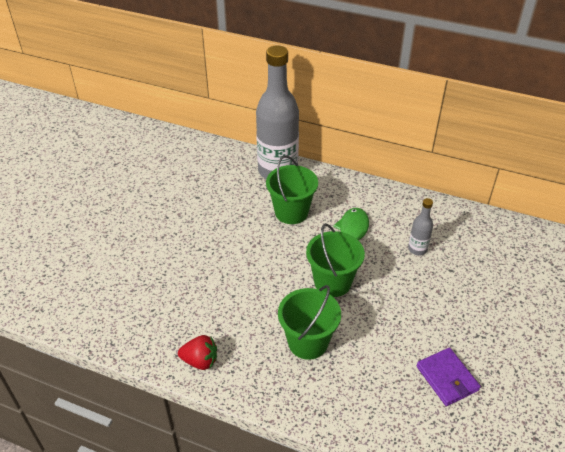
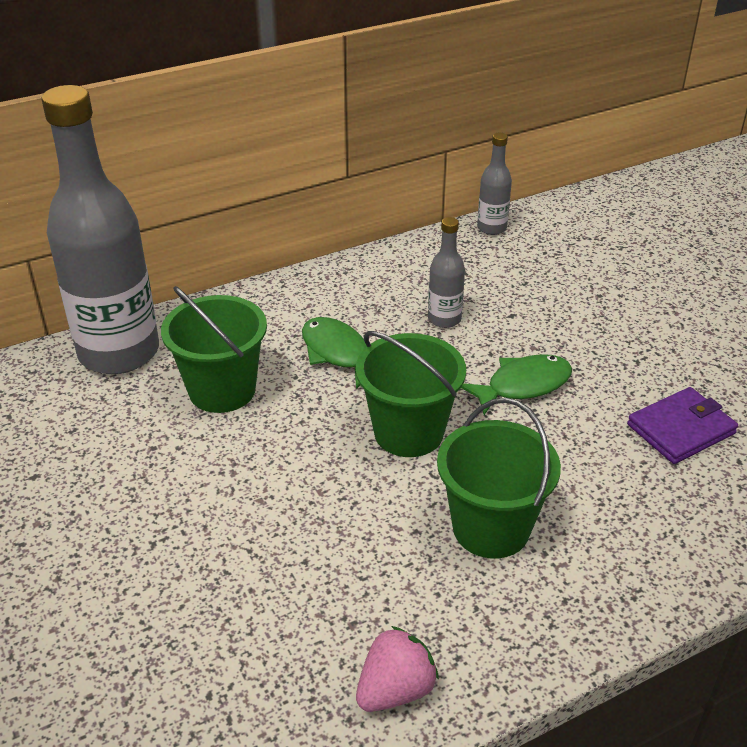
camera: 50 degrees left, 5 degrees down
red strawberry [178,335,217,370] -> pink strawberry [356,626,439,712]
purple wallet [416,348,481,406] -> purple wallet turned 45 degrees counterclockwise [627,387,738,464]
none -> green fish [461,354,572,415]
none -> grey bottle [477,133,512,235]

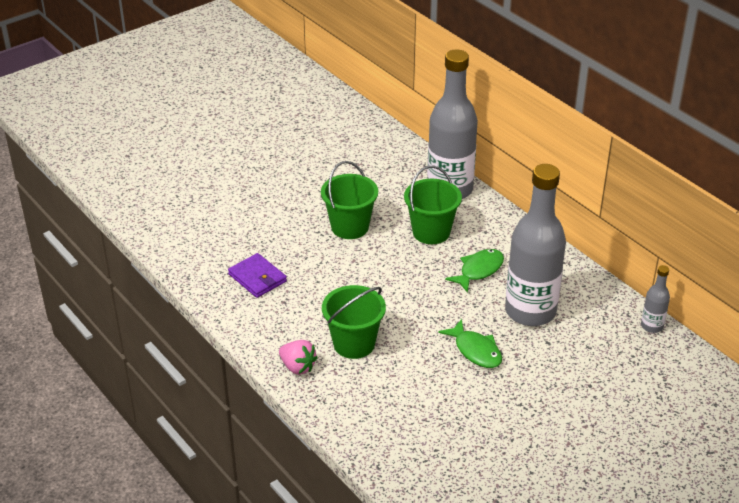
camera: 80 degrees right, 0 degrees up
green bucket [356,331,466,457] -> green bucket moved to [321,161,378,239]
pink strawberry [356,626,439,712] -> pink strawberry moved to [279,340,318,375]
grey bottle [428,217,465,328] -> grey bottle [505,164,566,326], size x2.31
purple wallet [627,387,738,464] -> purple wallet moved to [228,253,287,298]

